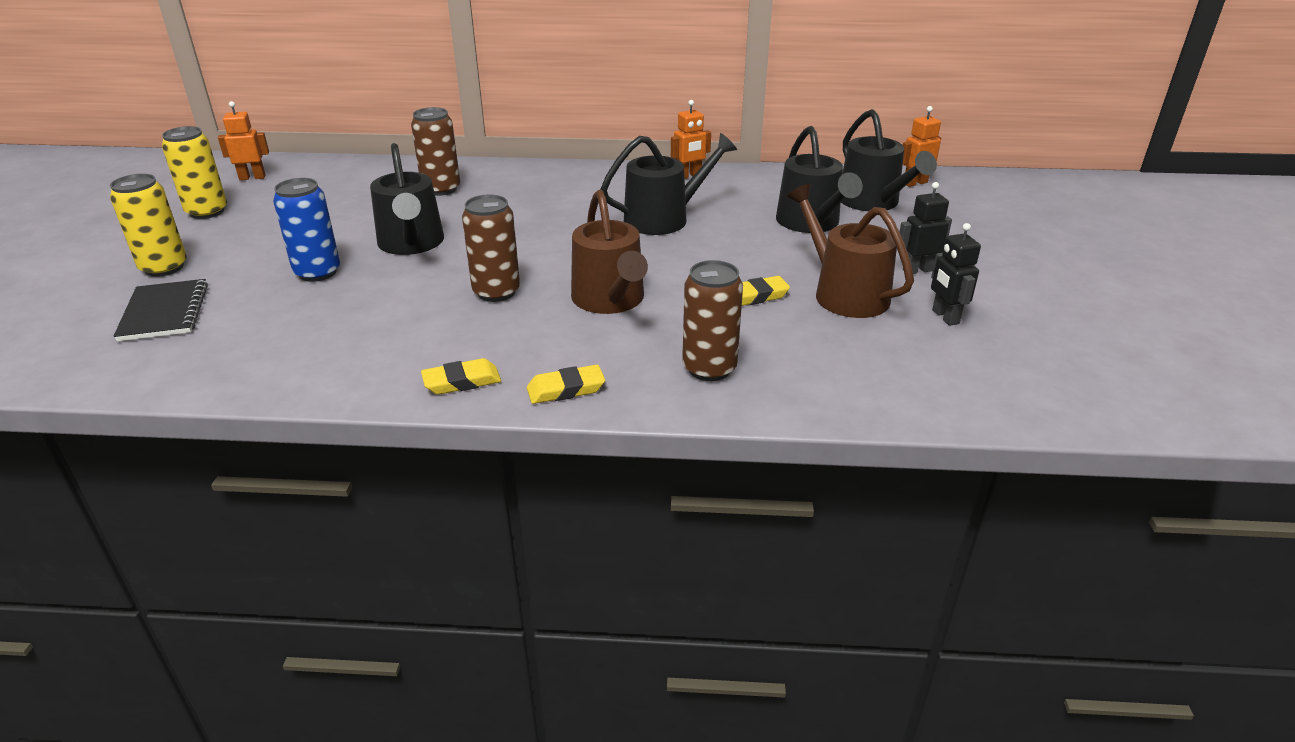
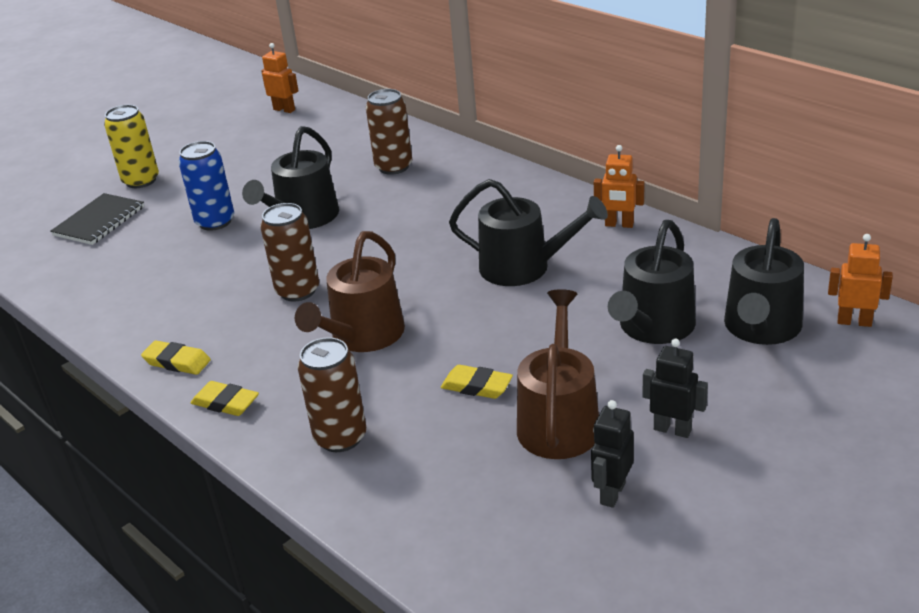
camera: 45 degrees right, 0 degrees up
yellow can [162,126,227,219] -> none

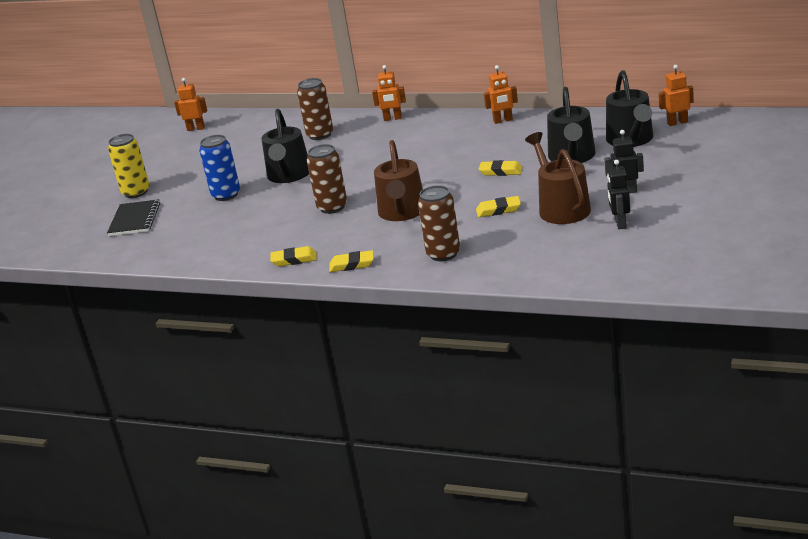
camera: 25 degrees left, 5 degrees down
black watering can [449,179,608,286] -> none
none -> orange robot [372,65,406,121]
none -> yellow eraser [479,160,523,176]

